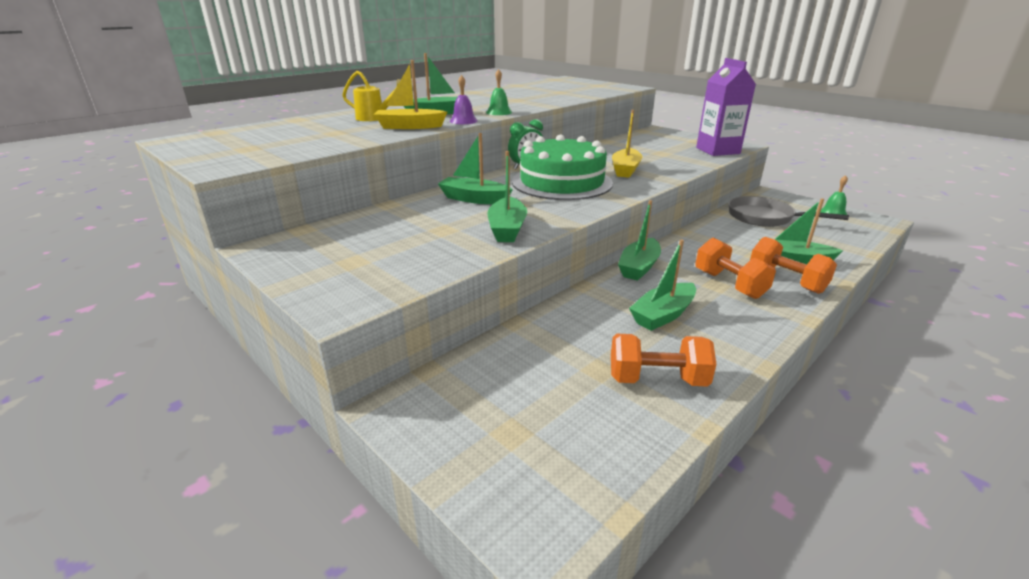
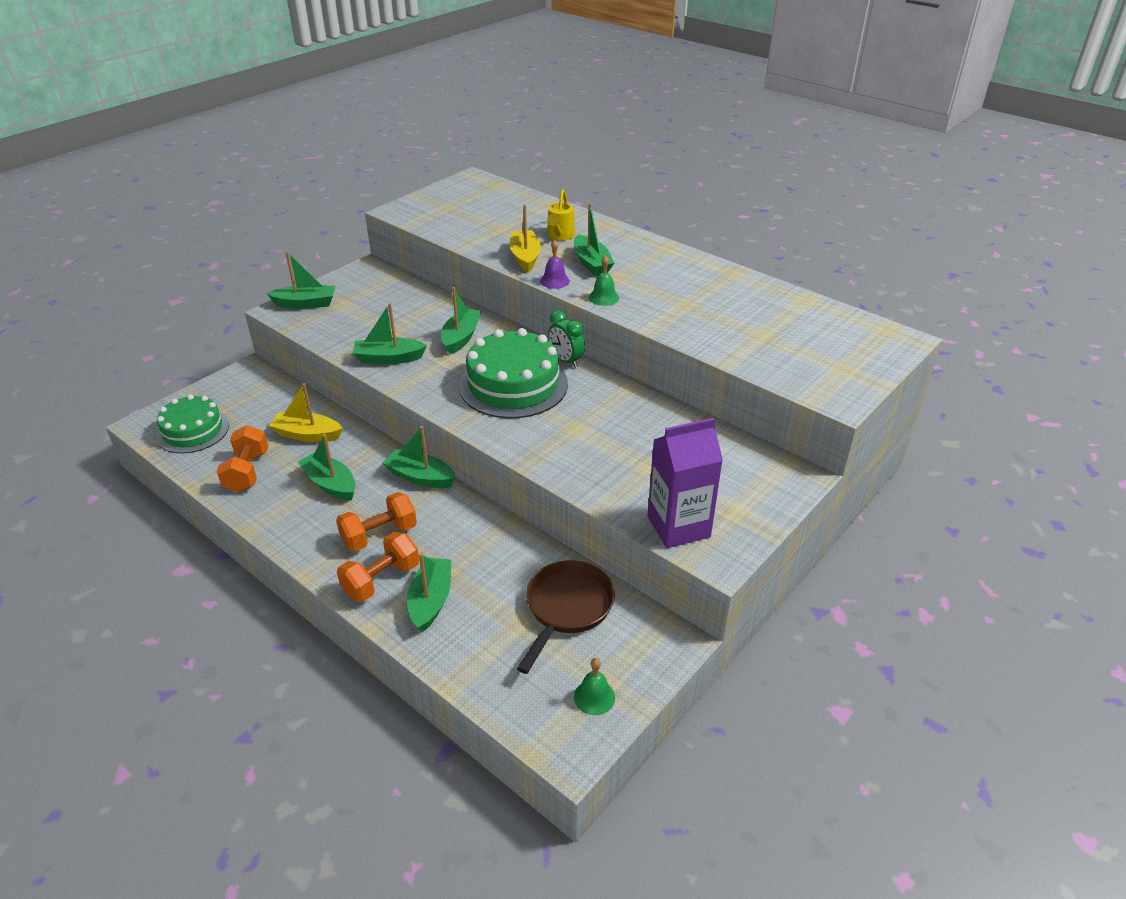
camera: 85 degrees right, 10 degrees up
yellow boat [612,110,643,178] -> yellow boat moved to [269,383,343,442]
grey pan [728,196,849,227] -> brown pan [517,560,615,674]
none -> green cake [156,394,229,453]
none -> green boat [266,251,335,309]

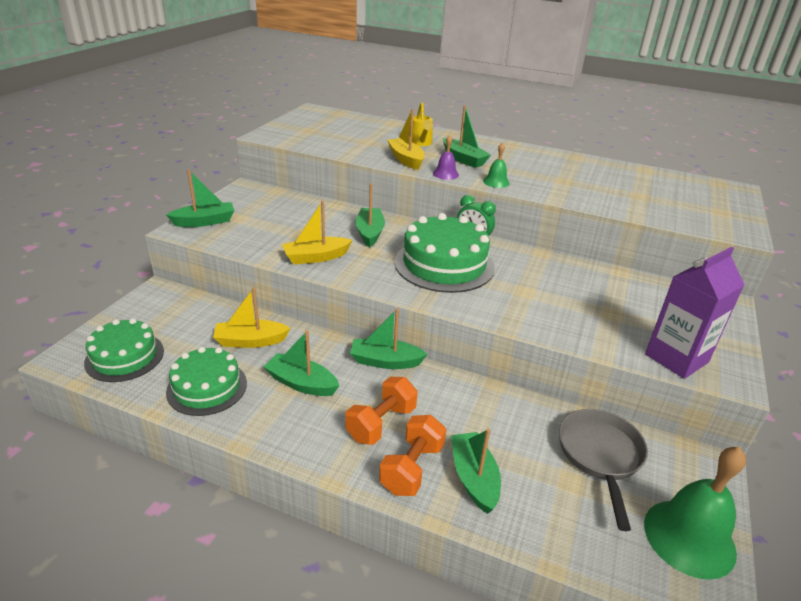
camera: 20 degrees left, 5 degrees down
orange dumbbell [217,425,268,492] -> green cake [166,347,247,416]
green boat [352,303,427,364] -> yellow boat [282,201,352,264]
brown pan [517,560,615,674] -> grey pan [559,409,648,531]
green bell [574,658,615,715] -> green bell [644,447,746,580], size x2.08

